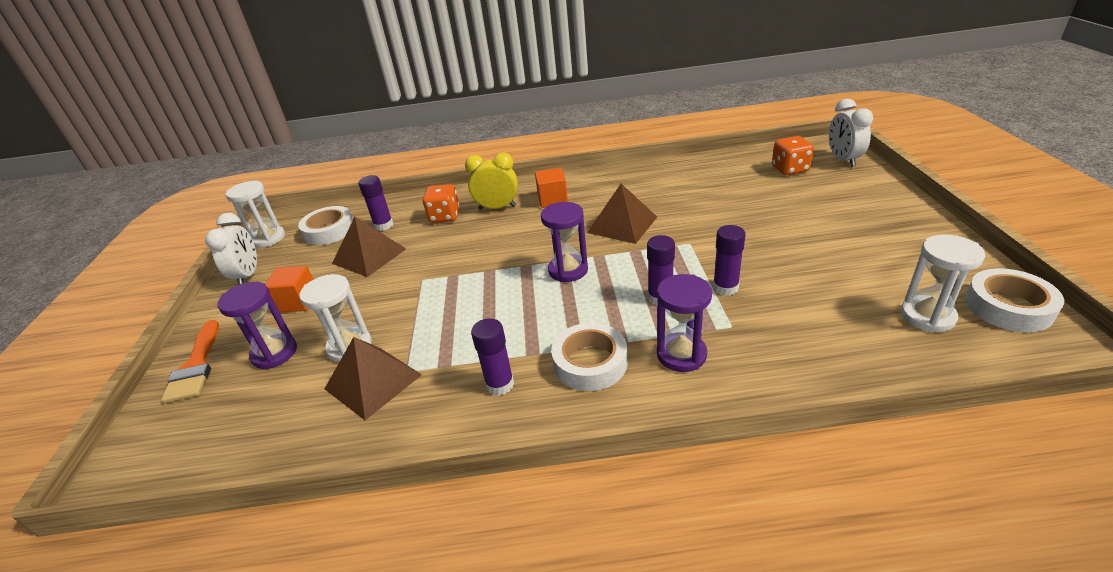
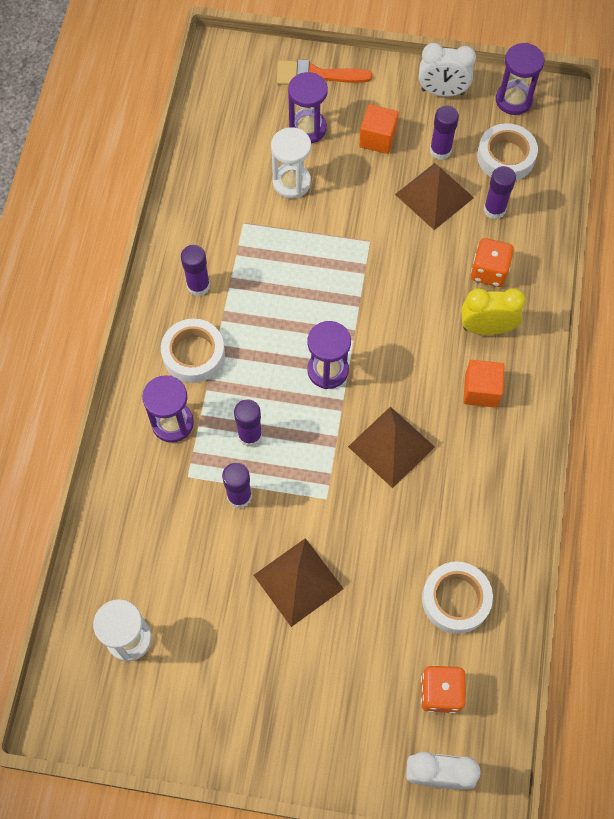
camera: 100 degrees right, 30 degrees up
white hourglass [226,181,285,248] -> purple hourglass [496,43,544,115]
brown pyramid [325,337,422,420] -> brown pyramid moved to [254,538,344,627]
yellow clock [465,153,518,210] -> yellow clock turned 105 degrees counterclockwise [461,288,526,335]
white tape [965,268,1064,332] -> white tape moved to [422,561,493,634]
none -> purple glue stick [430,106,459,160]

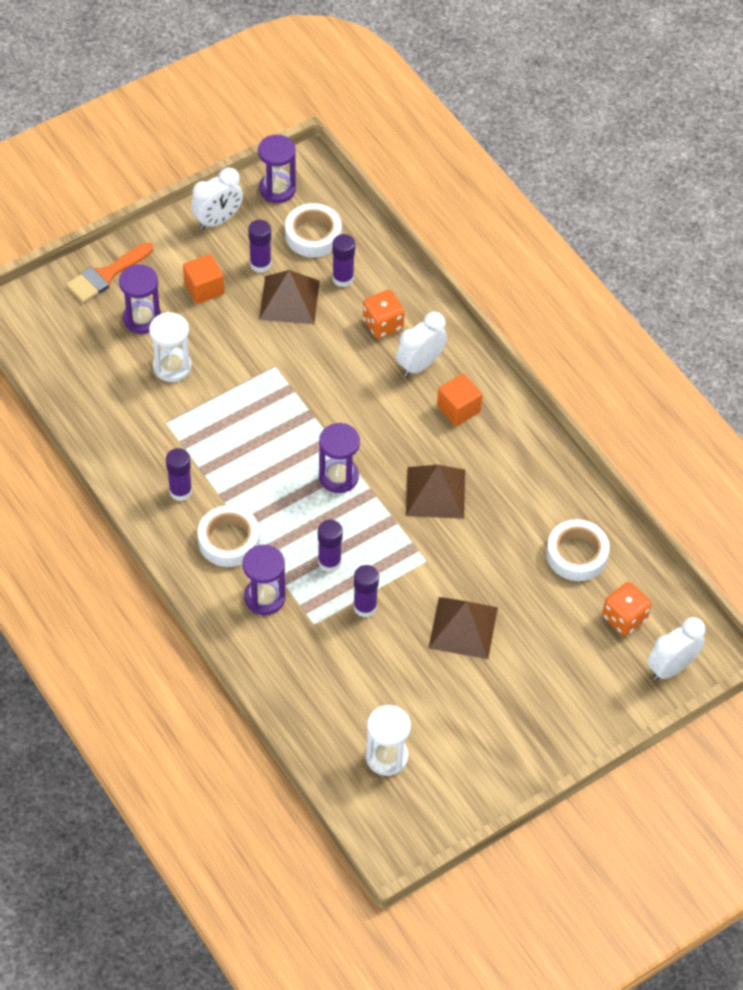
camera: 45 degrees left, 10 degrees down
yellow clock [461,288,526,335] -> white clock [396,312,447,377]

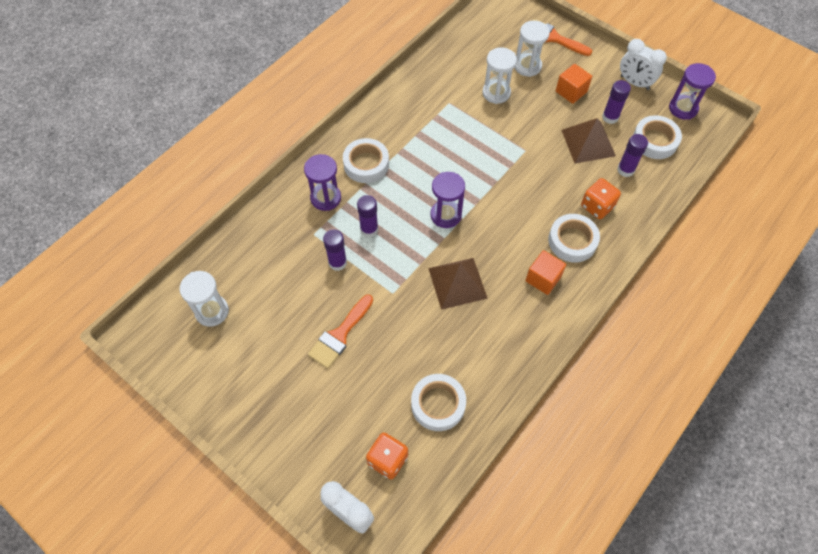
camera: 75 degrees right, 5 degrees up
purple hourglass [119,264,161,334] -> white hourglass [515,20,550,77]
purple glue stick [166,448,192,501] -> none
white clock [396,312,447,377] -> white tape [548,214,600,263]
brown pyramid [428,597,498,659] -> orange brush [308,294,373,369]

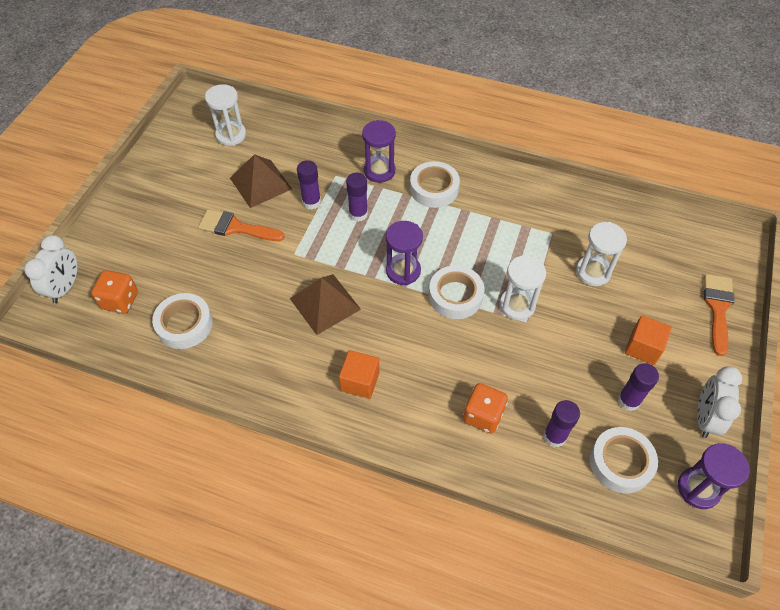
camera: 70 degrees right, 5 degrees down
white hourglass [515,20,550,77] -> white hourglass moved to [499,255,546,320]
white tape [548,214,600,263] -> white tape moved to [429,265,484,319]
brown pyramid [561,118,616,164] -> brown pyramid moved to [230,154,292,208]

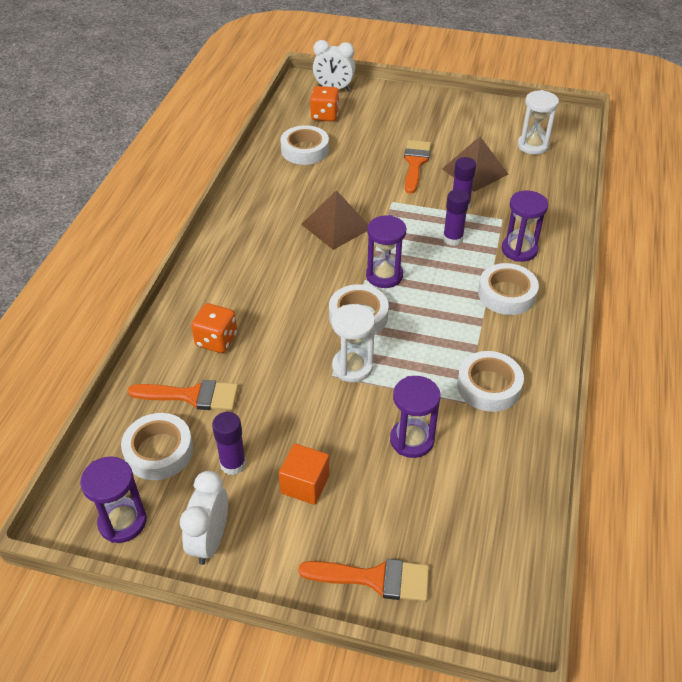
camera: 85 degrees right, 10 degrees down
orange cube [339,350,380,399] -> none
purple glue stick [543,400,580,447] -> orange brush [128,380,238,411]
white hourglass [576,222,627,286] -> purple hourglass [390,376,441,458]
white clock [697,366,742,438] -> white clock turned 90 degrees counterclockwise [180,471,228,565]
none -> white tape [457,351,524,412]

